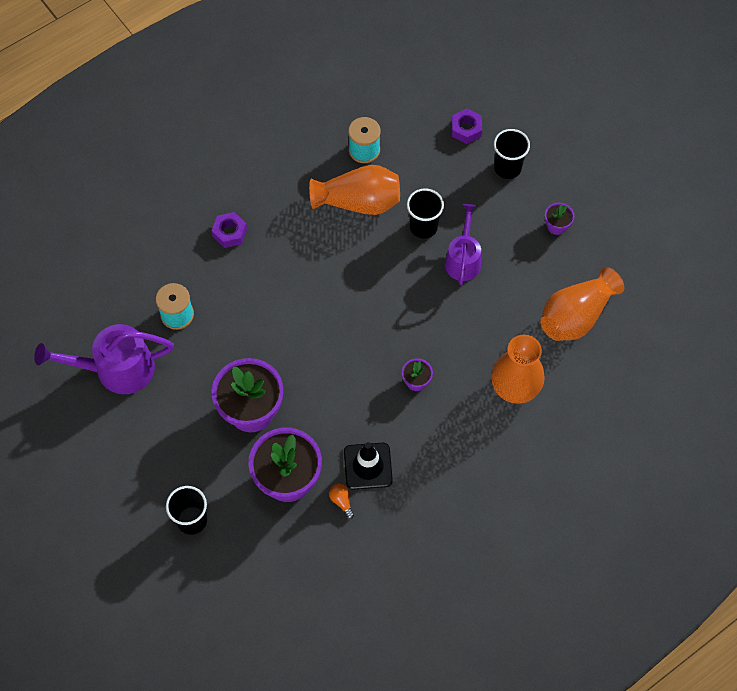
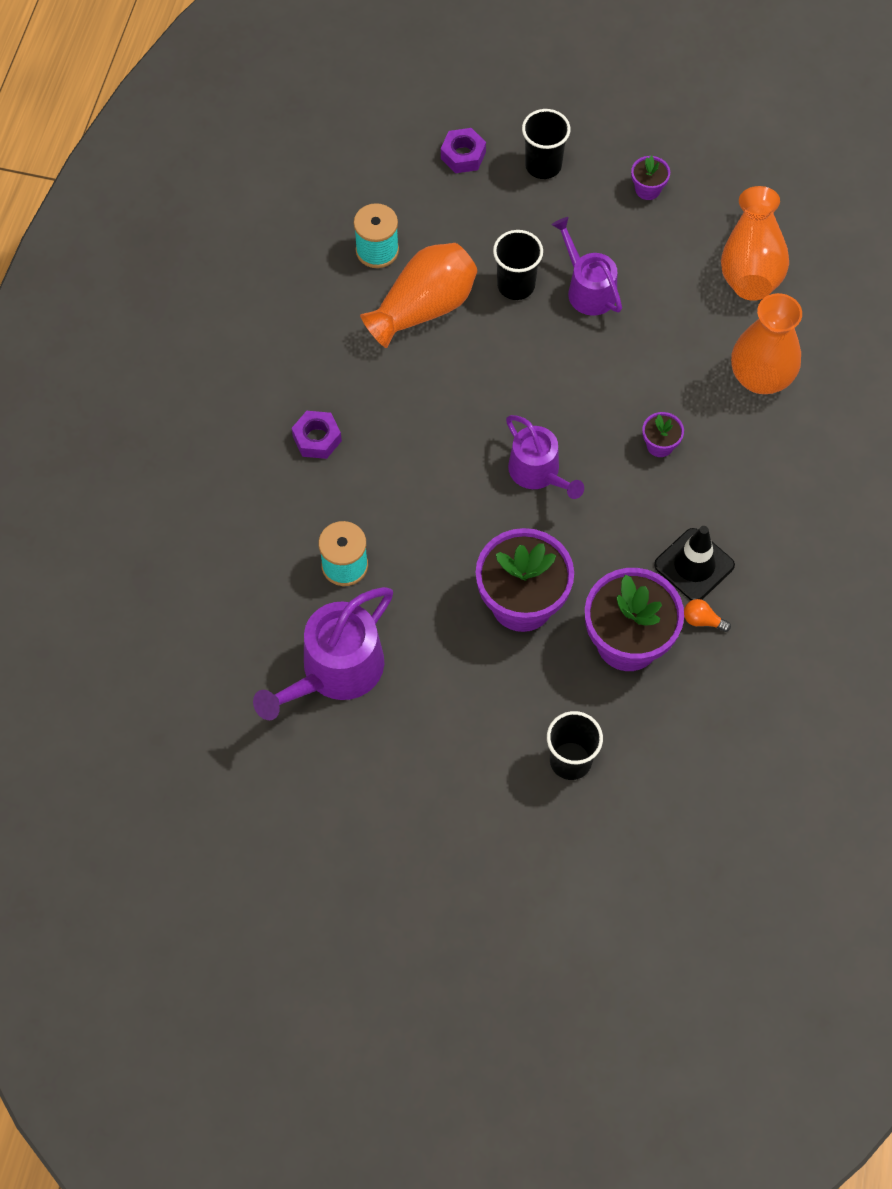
camera: 40 degrees left, 0 degrees up
none -> purple watering can [506,415,584,499]

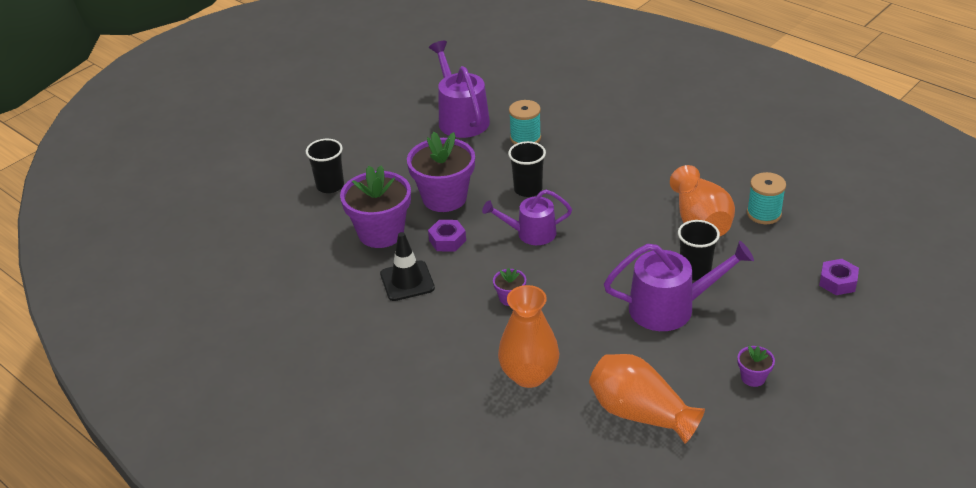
camera: 120 degrees right, 25 degrees down
purple nut [292,411,342,459] -> purple nut moved to [428,220,466,251]
black cup [522,109,570,179] -> black cup moved to [508,141,546,197]
purple watering can [552,217,622,316] -> purple watering can [604,241,754,331], size x1.52
orange light bulb [684,599,731,632] -> none

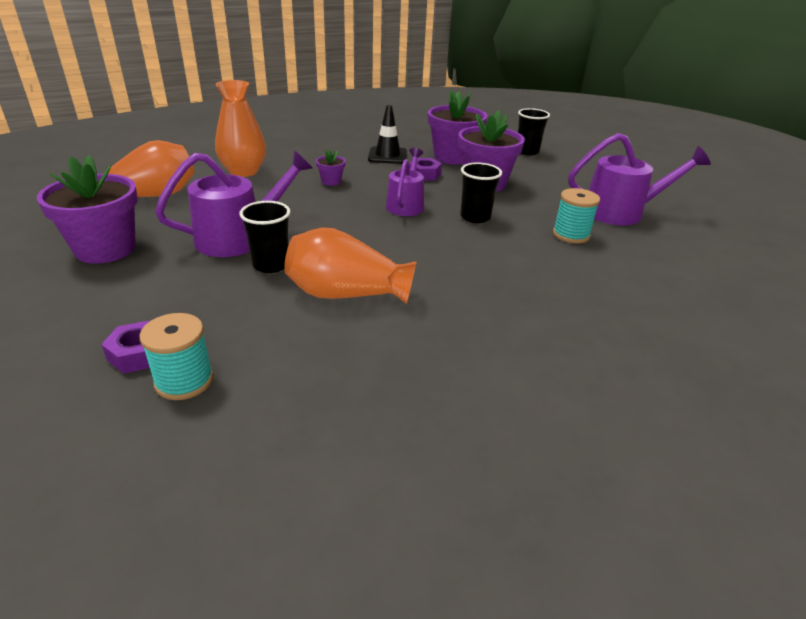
camera: 105 degrees right, 5 degrees down
purple watering can [604,241,754,331] -> purple watering can turned 135 degrees counterclockwise [155,150,313,257]
purple flower pot [737,346,775,387] -> purple flower pot [37,155,138,264], size x2.23
turquoise spool [747,172,786,224] -> turquoise spool moved to [139,313,214,400]

